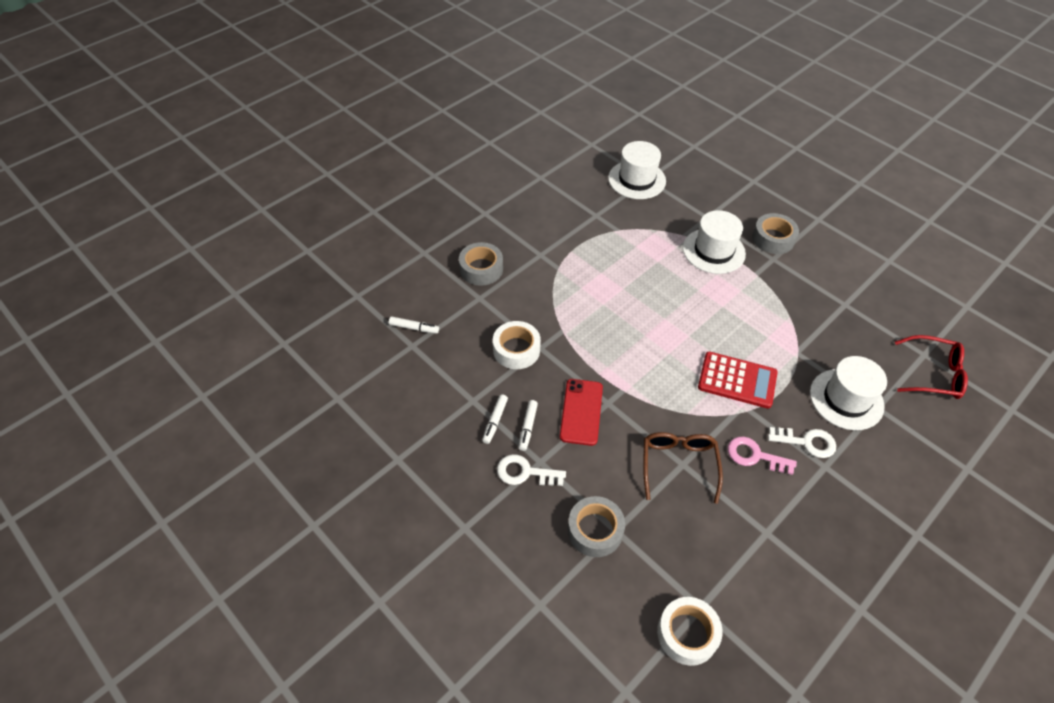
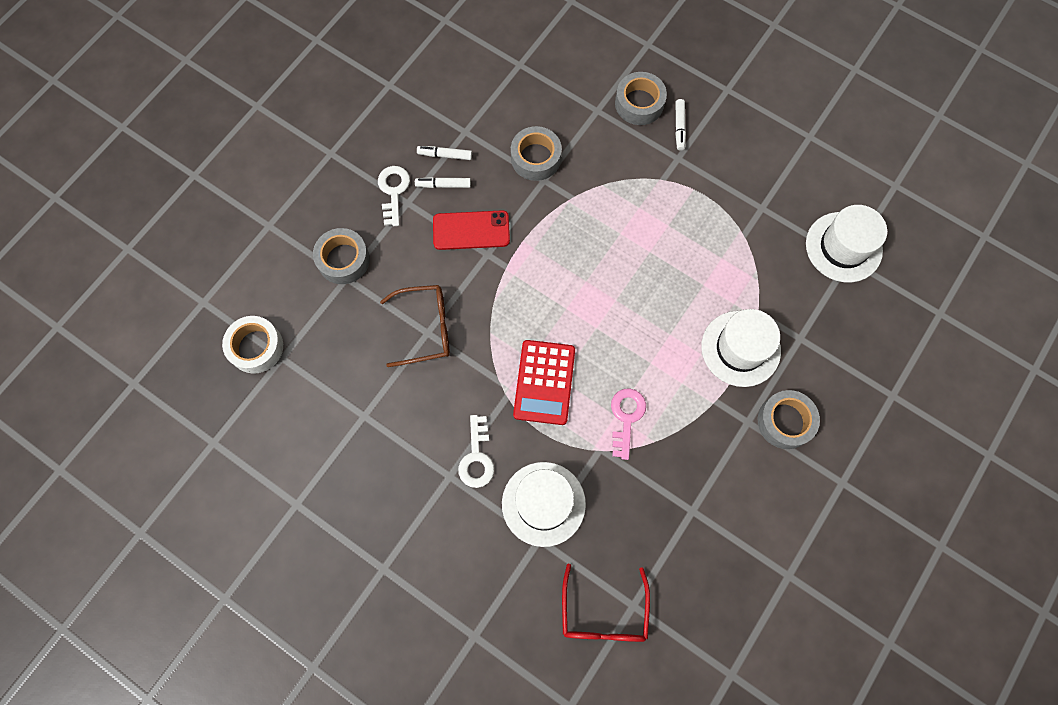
camera: 80 degrees right, 20 degrees up
white marker [389,316,439,334] -> white marker moved to [675,99,686,151]
white tape [493,321,541,369] -> grey tape [511,126,562,181]
pink key [728,437,797,475] -> pink key moved to [611,388,646,460]

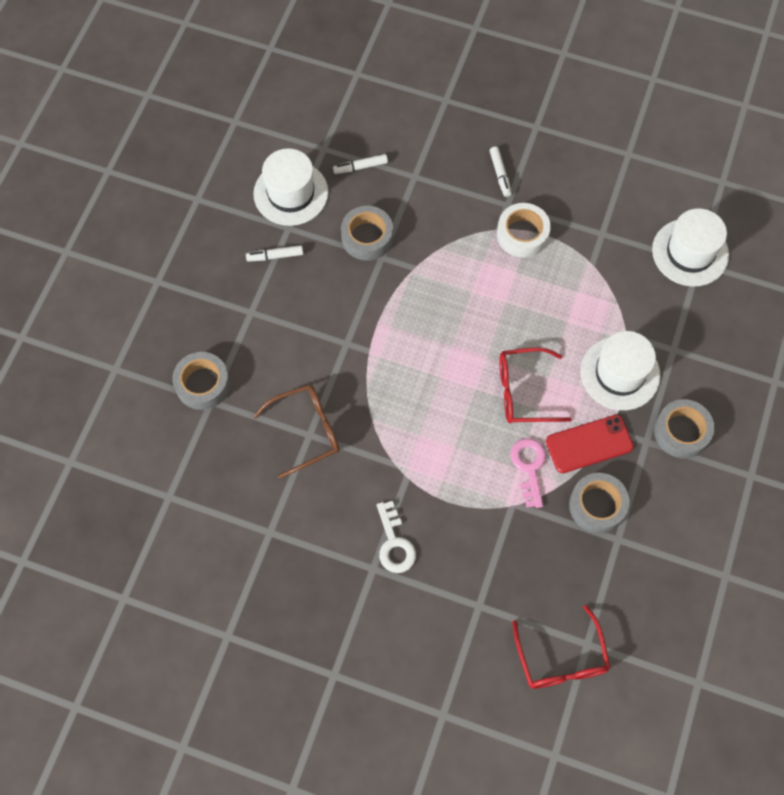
camera: 15 degrees left, 5 degrees down
white tape [222,316,283,374] -> white tape moved to [497,203,551,258]
white key [378,166,410,226] -> none
white marker [415,177,471,188] -> white marker moved to [333,154,388,174]
red phone [433,210,510,250] -> red phone moved to [546,415,634,473]
white hat [502,462,586,547] -> white hat moved to [253,148,328,226]
red calculator [513,340,575,425] -> none
grey tape [615,72,667,125] -> grey tape moved to [569,473,629,533]
none -> red glasses [499,347,572,423]

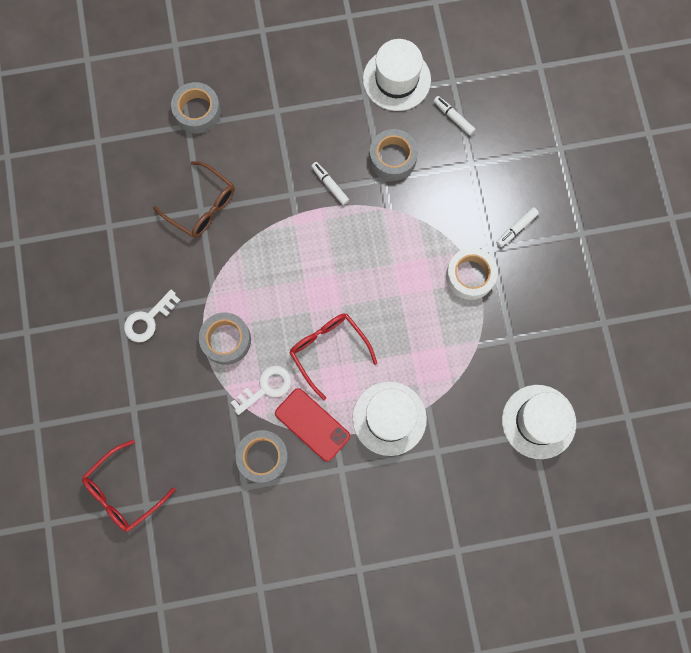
camera: 60 degrees right, 10 degrees up
white marker [246,245,303,262] -> white marker moved to [311,162,349,205]
pink key [510,438,546,508] -> white key [231,366,291,415]
grey tape [654,399,715,458] -> grey tape moved to [199,312,251,365]

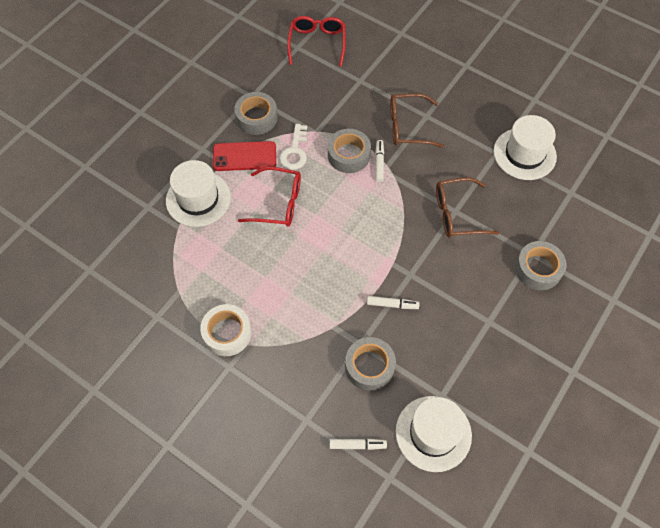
camera: 135 degrees right, 15 degrees down
white key [124,290,180,342] -> brown glasses [390,93,444,148]
white marker [496,207,539,247] -> white marker moved to [375,140,384,182]
white hat [502,385,576,459] -> white hat moved to [493,115,557,180]

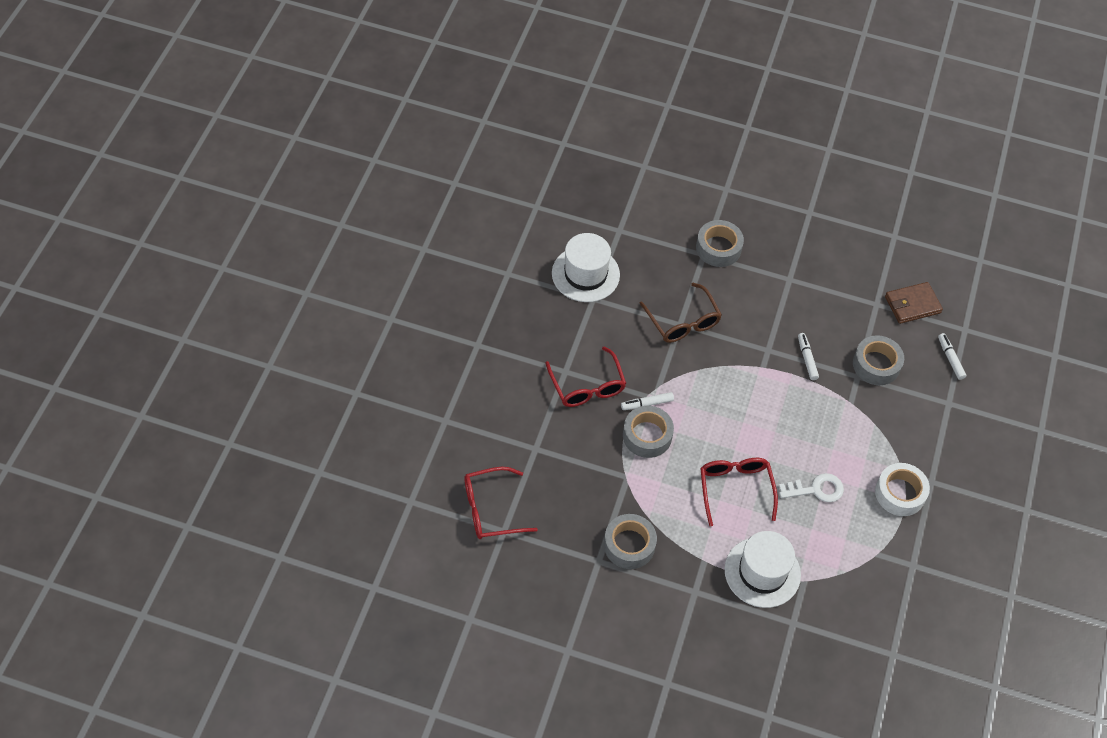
camera: 110 degrees left, 5 degrees down
red phone [213,141,276,171] -> none
white key [279,124,307,170] -> white key moved to [779,473,844,502]
brown glasses [390,93,444,148] -> red glasses [545,346,626,407]
white hat [396,396,472,472] -> brown wallet [885,282,943,324]

